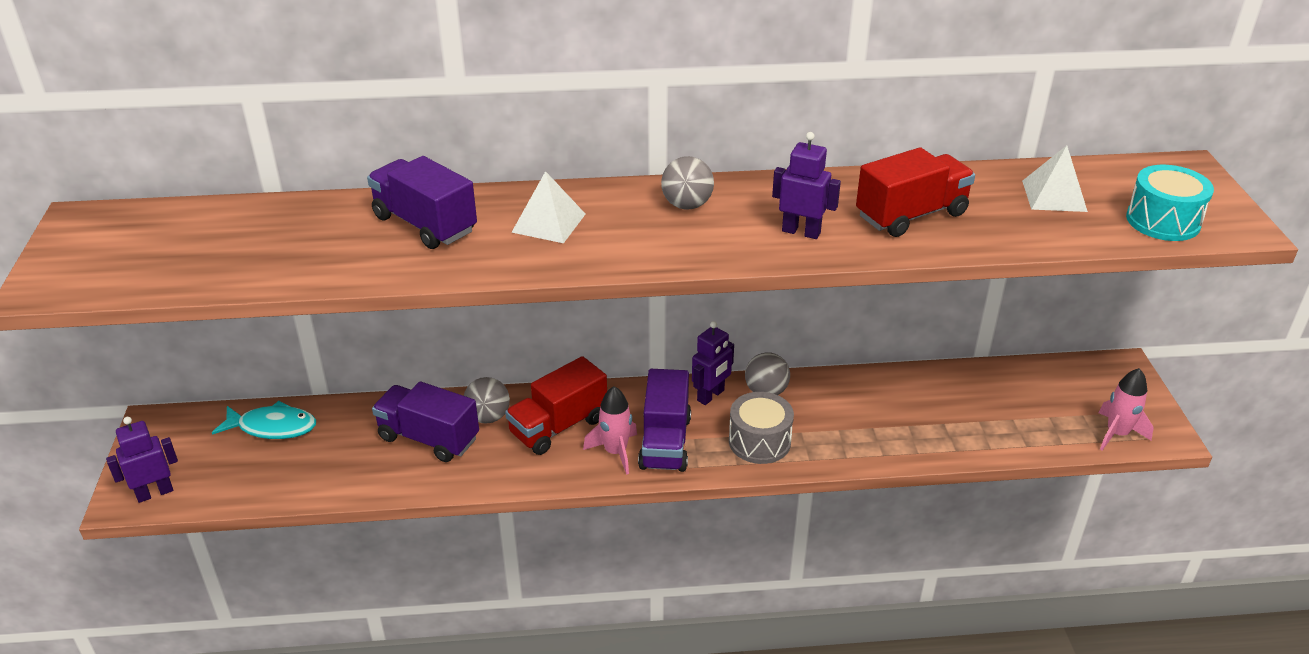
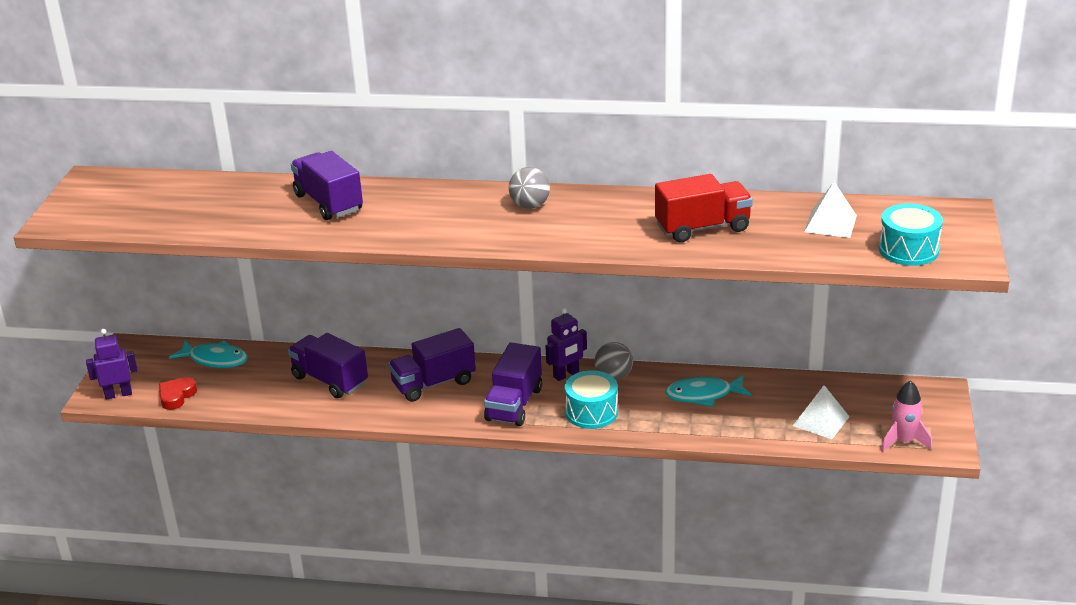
camera: 15 degrees right, 5 degrees down
grey ball [464,377,510,424] -> none
red truck [505,356,607,455] -> purple truck [388,328,476,402]
white pyramid [511,171,585,243] -> white pyramid moved to [793,385,850,439]
pink rocket [583,386,637,475] -> none
grey drum [729,392,794,464] -> turquoise drum [565,370,618,429]
purple robot [772,132,841,239] -> none
none -> red heart [159,377,197,410]
none -> turquoise fish [665,375,751,407]

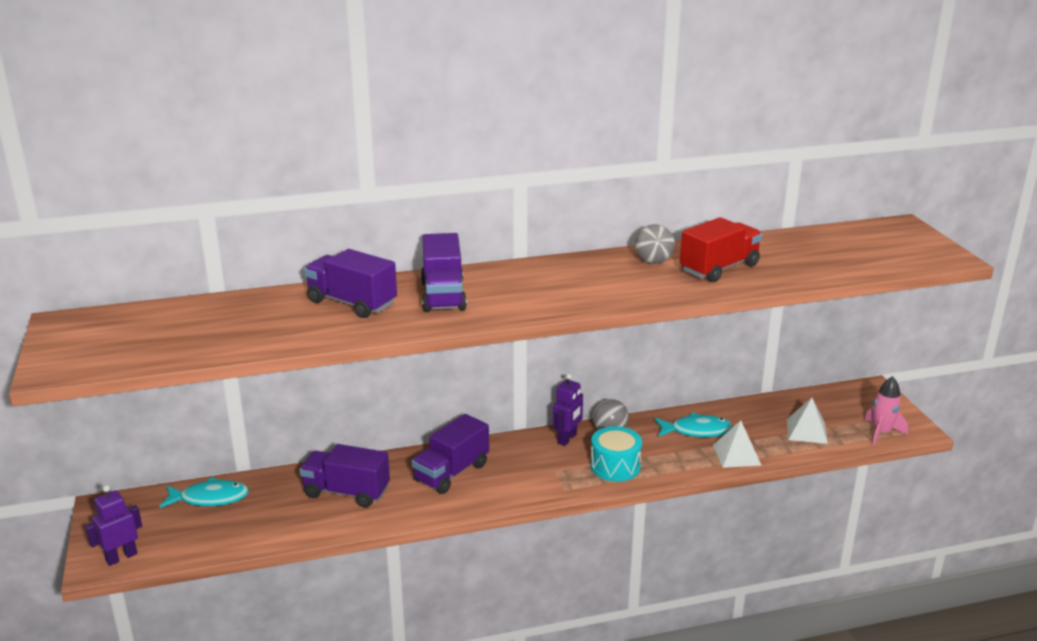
camera: 25 degrees left, 5 degrees down
red heart [159,377,197,410] -> none
purple truck [484,343,542,426] -> purple truck moved to [421,233,467,312]
grey ball [509,167,550,209] -> grey ball moved to [635,224,675,264]
turquoise fish [665,375,751,407] -> turquoise fish turned 150 degrees counterclockwise [655,413,733,437]
white pyramid [804,182,857,238] -> white pyramid moved to [713,421,762,468]
turquoise drum [879,203,943,266] -> none

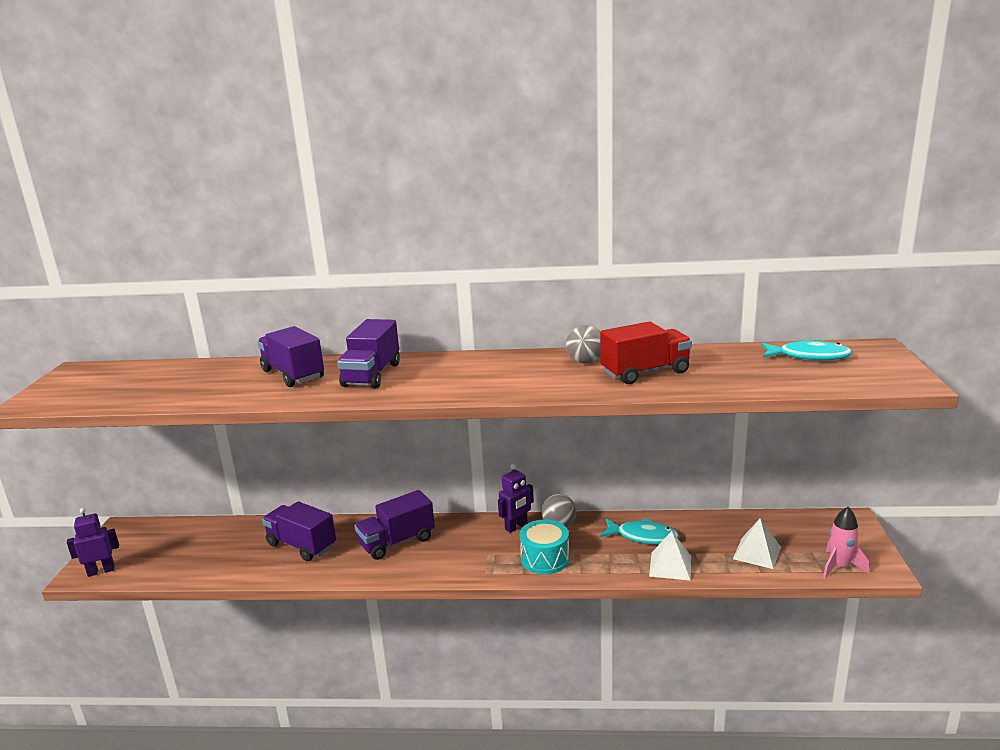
camera: 20 degrees right, 5 degrees down
turquoise fish [160,477,249,508] -> turquoise fish moved to [761,340,852,360]

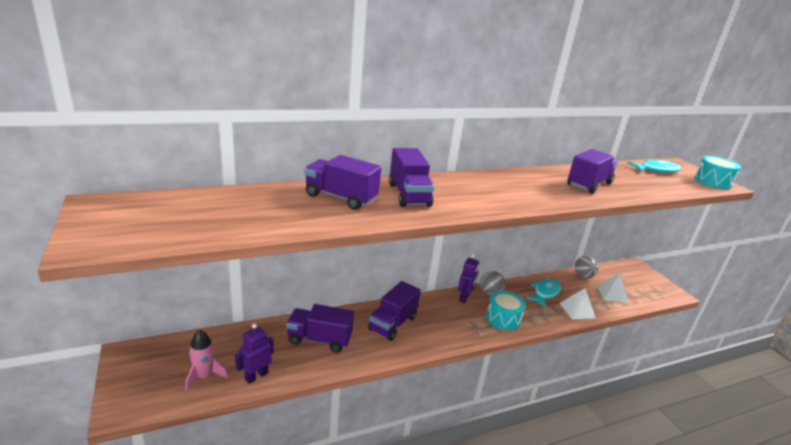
camera: 30 degrees left, 5 degrees up
purple robot [67,508,119,577] -> purple robot moved to [235,323,274,384]
grey ball [566,325,600,364] -> grey ball moved to [575,256,599,278]
red truck [600,321,692,384] -> purple truck [567,149,618,194]
turquoise fish [600,518,679,545] -> turquoise fish turned 45 degrees counterclockwise [526,278,562,308]
pink rocket [823,507,869,578] -> pink rocket moved to [185,330,228,392]
none -> turquoise drum [694,156,741,189]

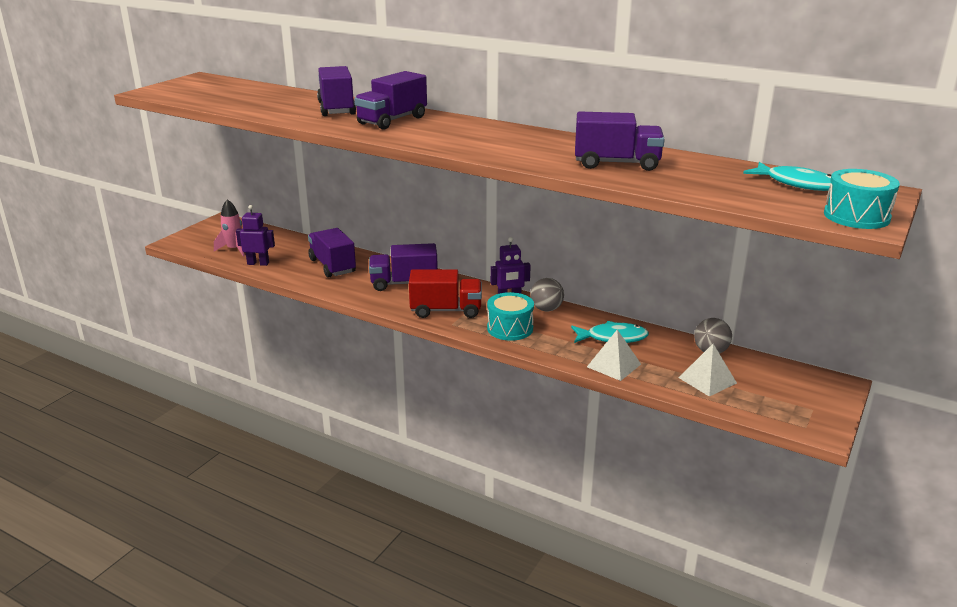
camera: 55 degrees right, 0 degrees up
none -> red truck [409,269,482,318]

